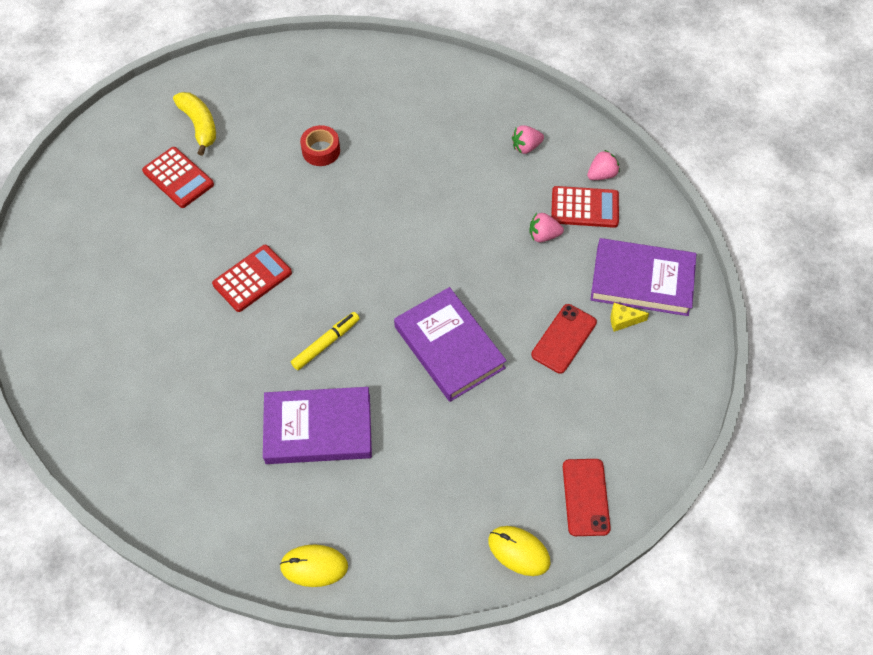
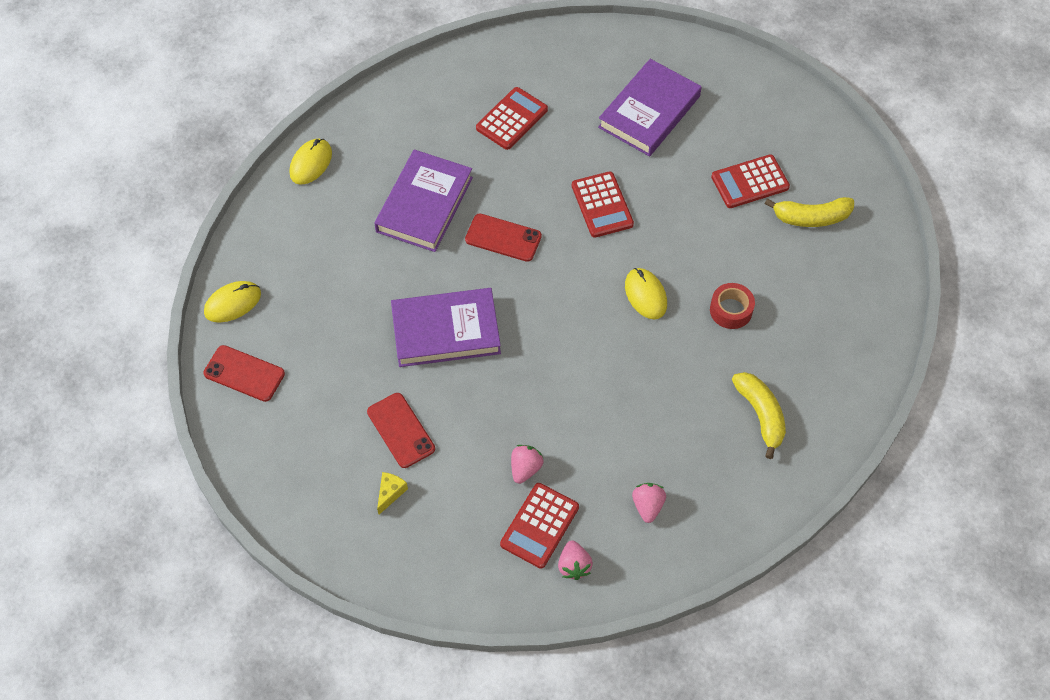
camera: 115 degrees right, 0 degrees up
yellow marker [291,312,360,370] -> red phone [465,213,542,262]
purple book [590,238,696,316] -> purple book moved to [598,59,702,156]
none -> red calculator [476,87,548,150]
none -> yellow mouse [625,268,667,319]
none -> yellow banana [732,372,786,459]

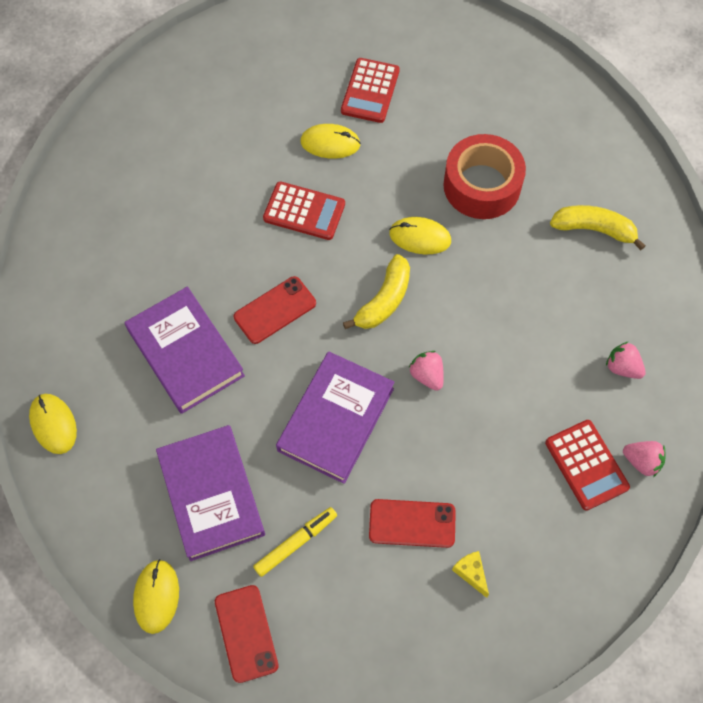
camera: 55 degrees left, 5 degrees up
red phone [203,345,285,402] -> red phone turned 75 degrees counterclockwise [215,585,279,683]
red calculator [476,87,548,150] -> none
pink strawberry [511,445,544,484] -> pink strawberry moved to [409,351,444,391]
purple book [598,59,702,156] -> purple book moved to [156,425,265,561]
red tape [710,283,755,329] -> red tape [443,134,526,219], size x1.80
yellow banana [765,197,854,227] -> yellow banana moved to [343,254,410,329]
none -> yellow marker [253,507,337,577]
none -> yellow mouse [300,124,361,159]

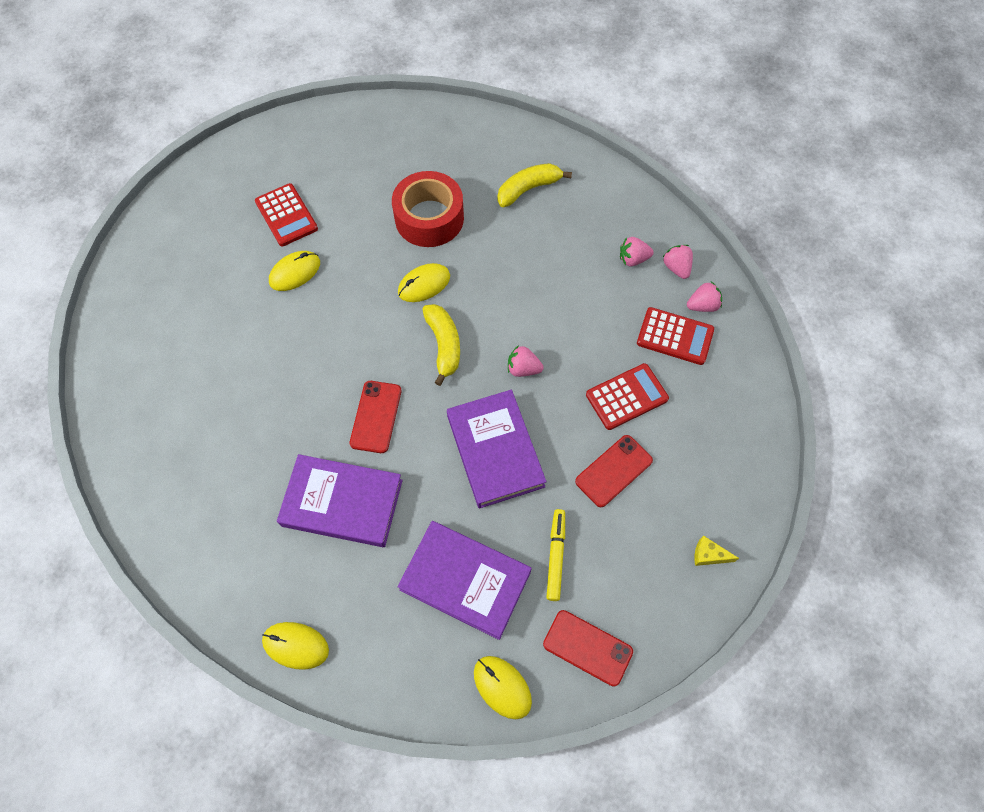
camera: 45 degrees left, 0 degrees up
red calculator [263,181,345,240] -> red calculator moved to [586,363,669,430]
yellow cheese [452,551,489,598] -> yellow cheese moved to [694,535,739,566]
none -> pink strawberry [663,245,693,279]

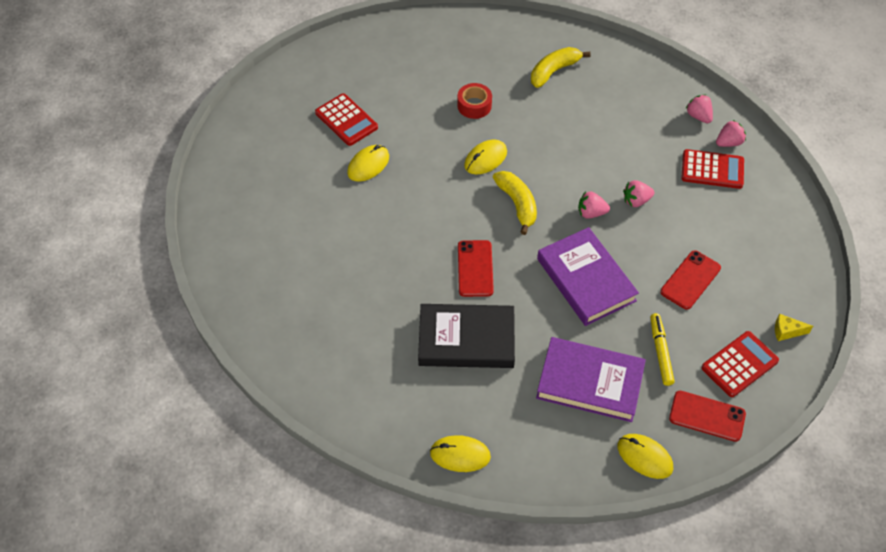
camera: 10 degrees left, 10 degrees down
purple book [277,454,403,547] -> black book [418,304,515,368]
red tape [392,171,464,247] -> red tape [457,83,492,119], size x0.55
red calculator [586,363,669,430] -> red calculator moved to [701,331,779,397]
pink strawberry [620,237,654,266] -> pink strawberry moved to [623,180,655,207]

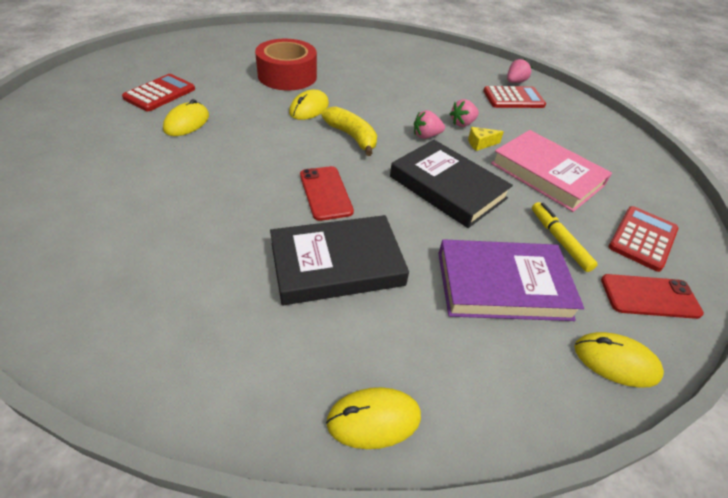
camera: 20 degrees left, 10 degrees down
red calculator [315,93,378,146] -> red calculator turned 90 degrees counterclockwise [122,74,195,111]
red tape [457,83,492,119] -> red tape [255,39,317,90], size x1.80
yellow banana [531,47,590,88] -> none
purple book [537,227,639,326] -> black book [390,140,513,228]
red phone [660,250,721,310] -> pink book [491,130,612,212]
pink strawberry [686,95,713,123] -> none
yellow cheese [775,314,813,341] -> yellow cheese moved to [468,127,504,151]

